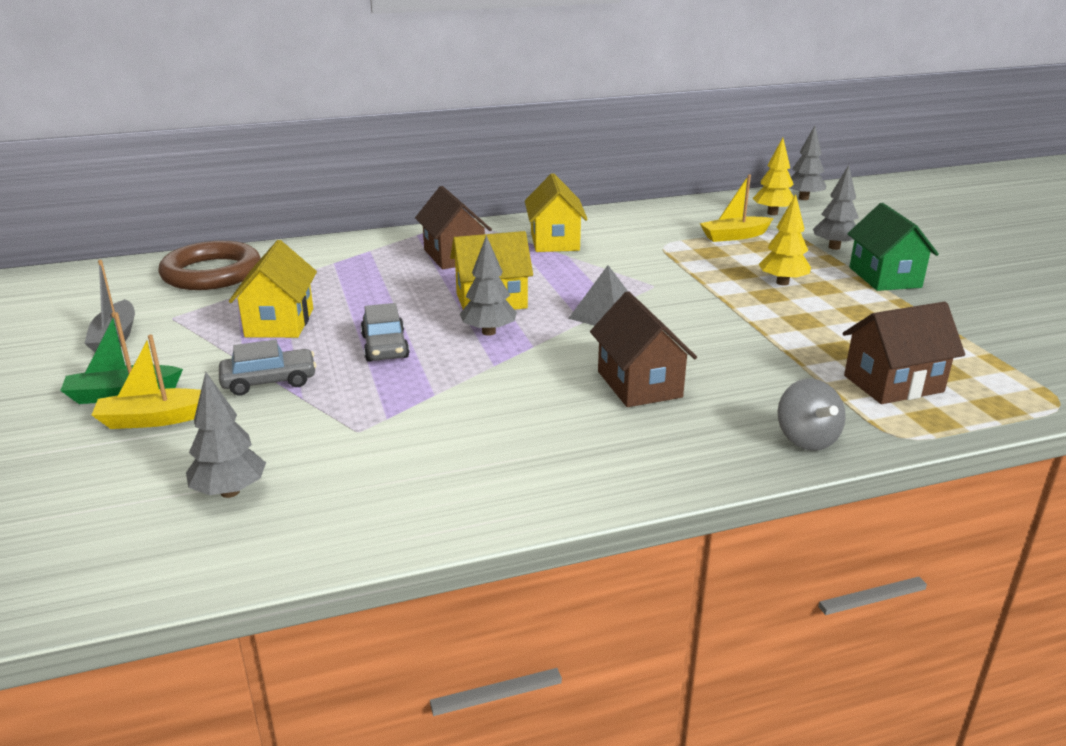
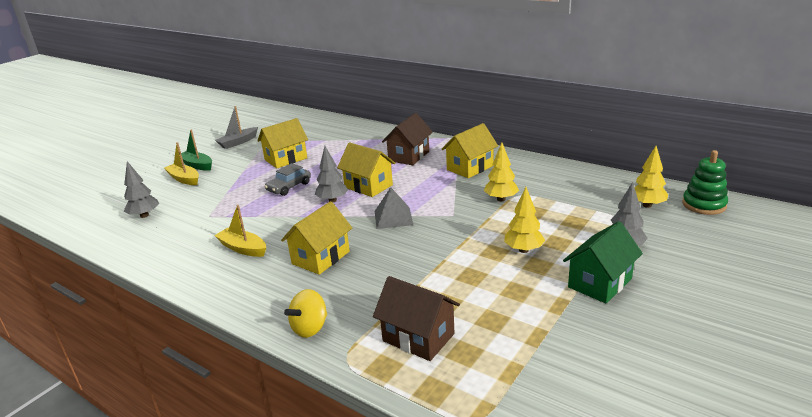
camera: 55 degrees right, 0 degrees up
brown ring [158,241,261,290] -> none
grey car [219,340,316,396] -> none
brown house [590,291,697,407] -> yellow house [281,201,352,275]
yellow boat [700,175,773,242] -> yellow boat moved to [214,205,266,257]
grey spinning top [778,379,846,451] -> yellow spinning top [284,289,327,338]
grey tree [790,126,826,200] -> green stacking toy [682,150,728,215]
none -> yellow tree [484,143,519,201]

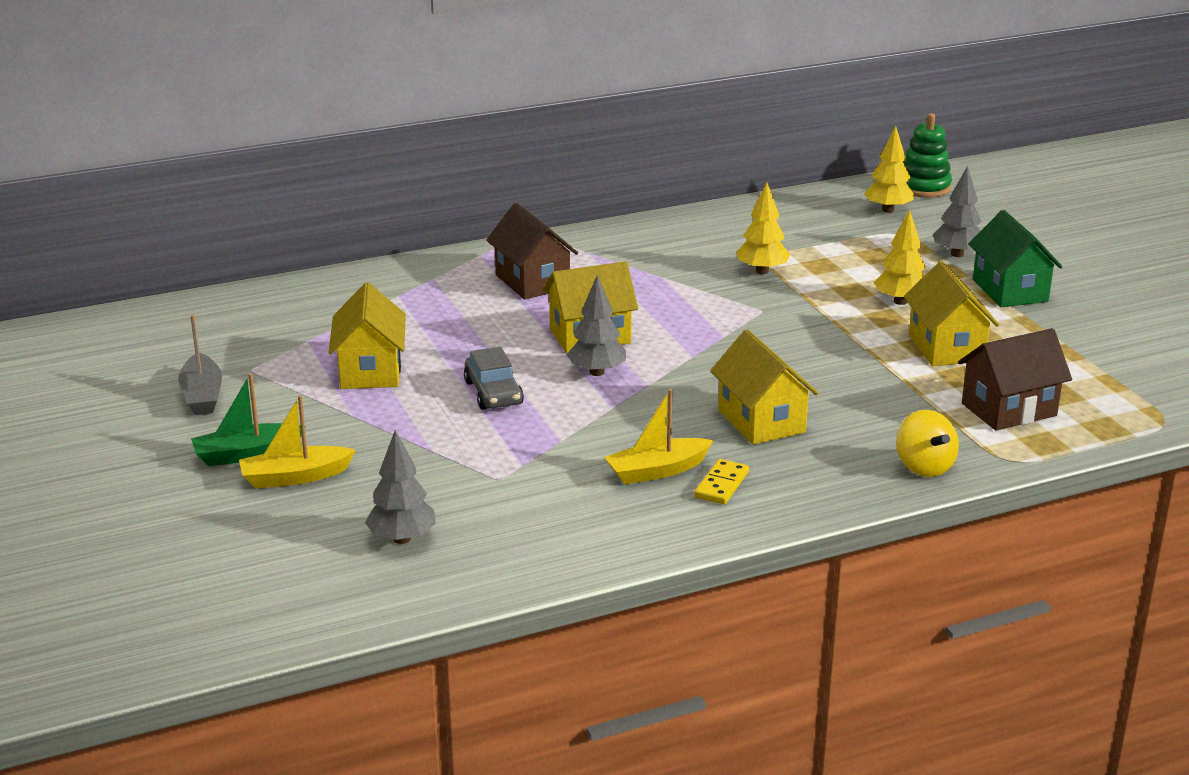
camera: 60 degrees left, 0 degrees up
grey pyramid [375,187,413,229] -> none
yellow house [442,123,498,178] -> yellow house moved to [904,262,999,366]
none -> yellow domino [694,459,749,504]

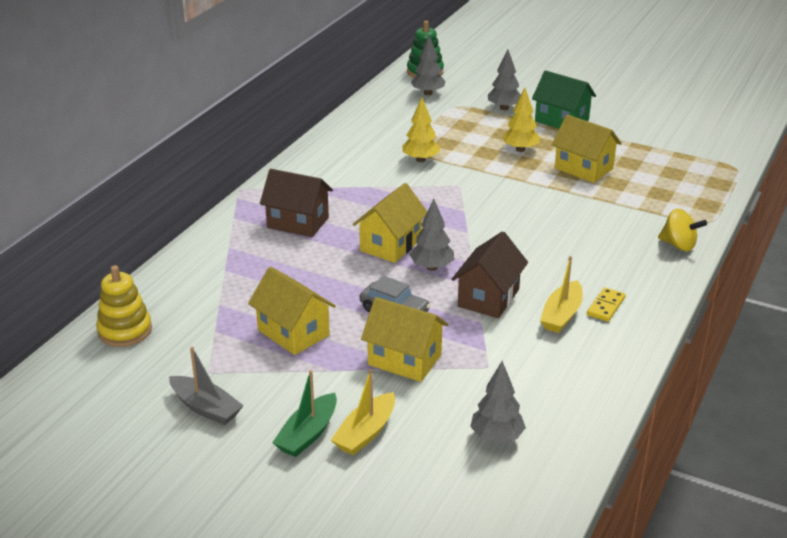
camera: 40 degrees left, 5 degrees up
yellow domino [694,459,749,504] -> yellow domino turned 45 degrees clockwise [587,287,626,322]
yellow house [710,329,818,445] -> yellow house moved to [361,297,448,382]
yellow tree [864,126,914,213] -> grey tree [411,35,445,95]
brown house [958,328,1072,431] -> brown house moved to [452,231,528,318]
none -> yellow stacking toy [96,265,152,347]

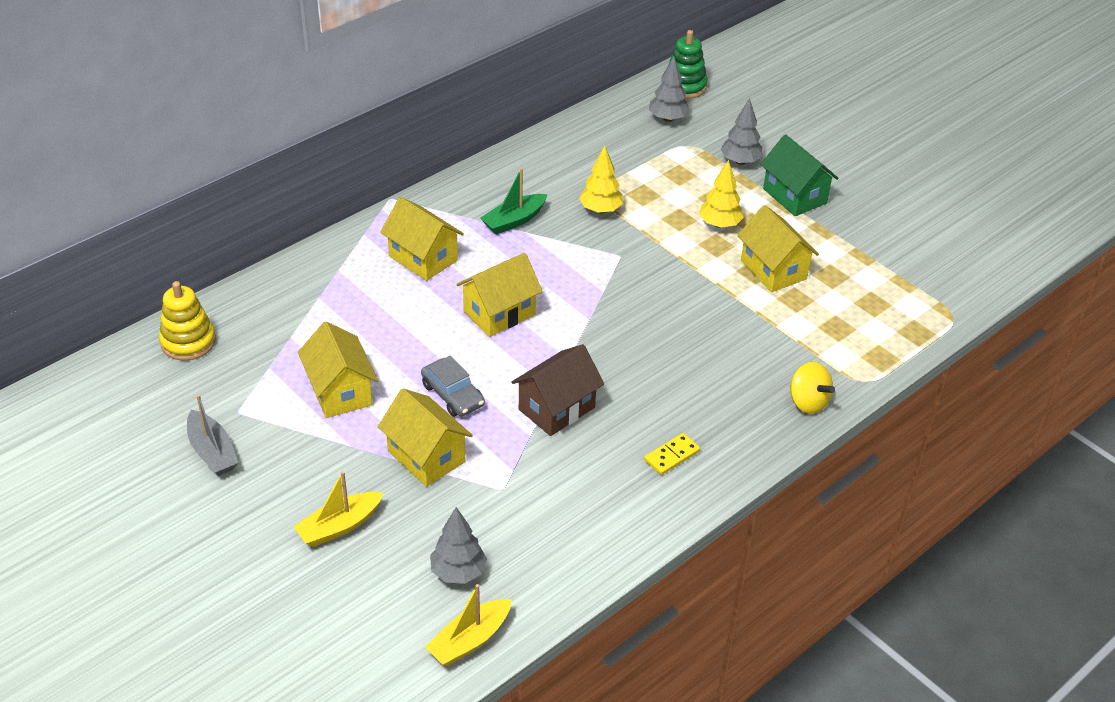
camera: 20 degrees right, 10 degrees up
brown house [260,169,333,237] -> yellow house [380,197,464,281]
green boat [272,370,337,457] -> green boat moved to [480,168,548,235]
grey tree [410,199,454,271] -> none
yellow boat [540,256,583,333] -> yellow boat moved to [425,584,512,666]

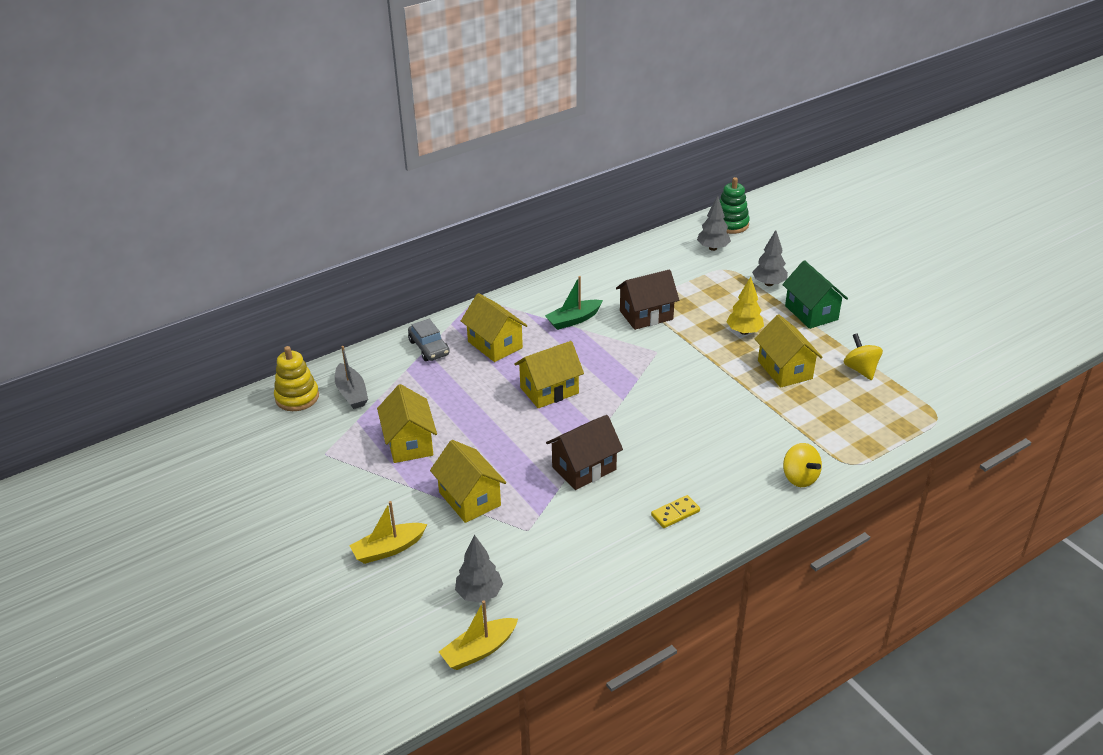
camera: 10 degrees right, 5 degrees down
grey boat [187,394,238,476] -> grey boat moved to [335,346,368,409]
grey car [421,356,485,417] -> grey car moved to [408,319,450,361]
yellow tree [579,146,623,214] -> brown house [616,269,679,330]
none -> yellow spinning top [843,333,883,380]

